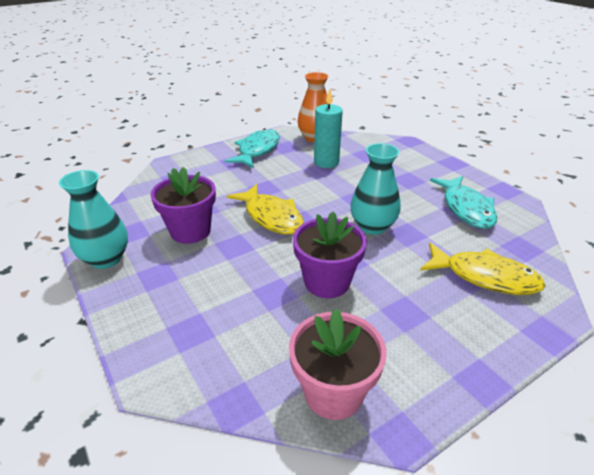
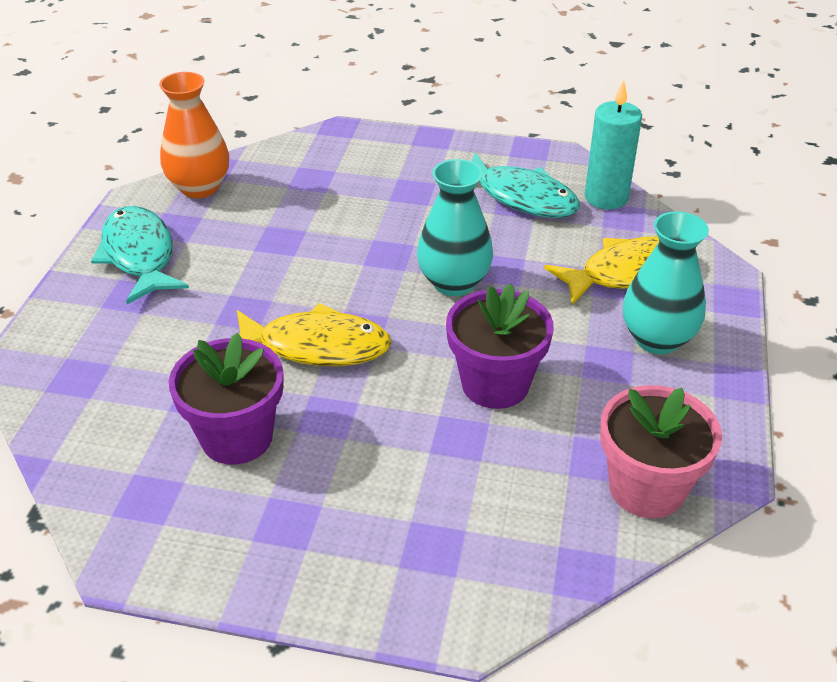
camera: 45 degrees left, 5 degrees up
turquoise vase [59,170,128,269] -> turquoise vase moved to [623,211,709,354]
turquoise candle [314,89,343,168] -> turquoise candle moved to [584,80,642,209]

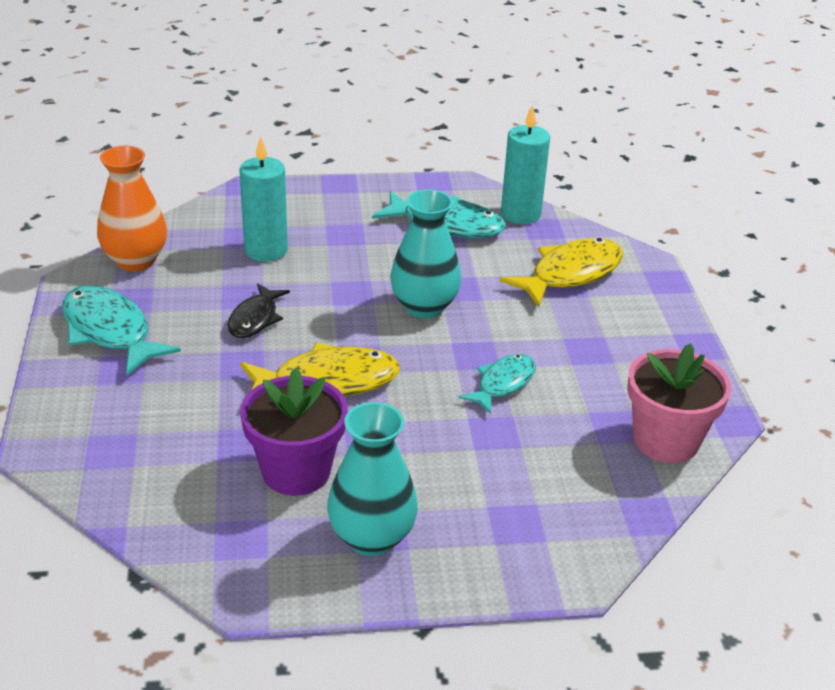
camera: 20 degrees left, 5 degrees down
purple flower pot [446,283,554,409] -> turquoise fish [458,354,536,414]
turquoise vase [623,211,709,354] -> turquoise vase moved to [327,402,418,556]
none -> black fish [227,283,290,338]
none -> turquoise candle [239,136,288,262]

